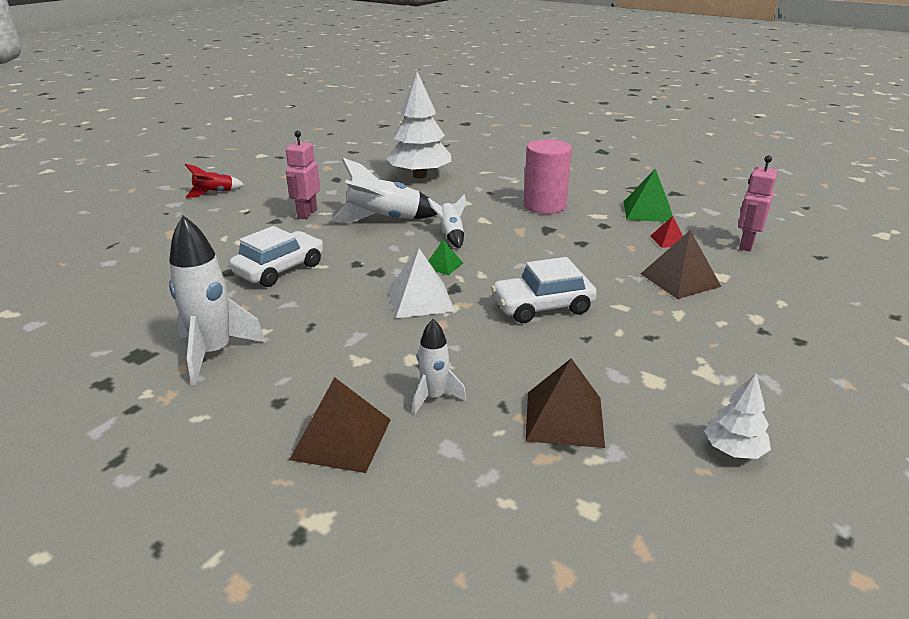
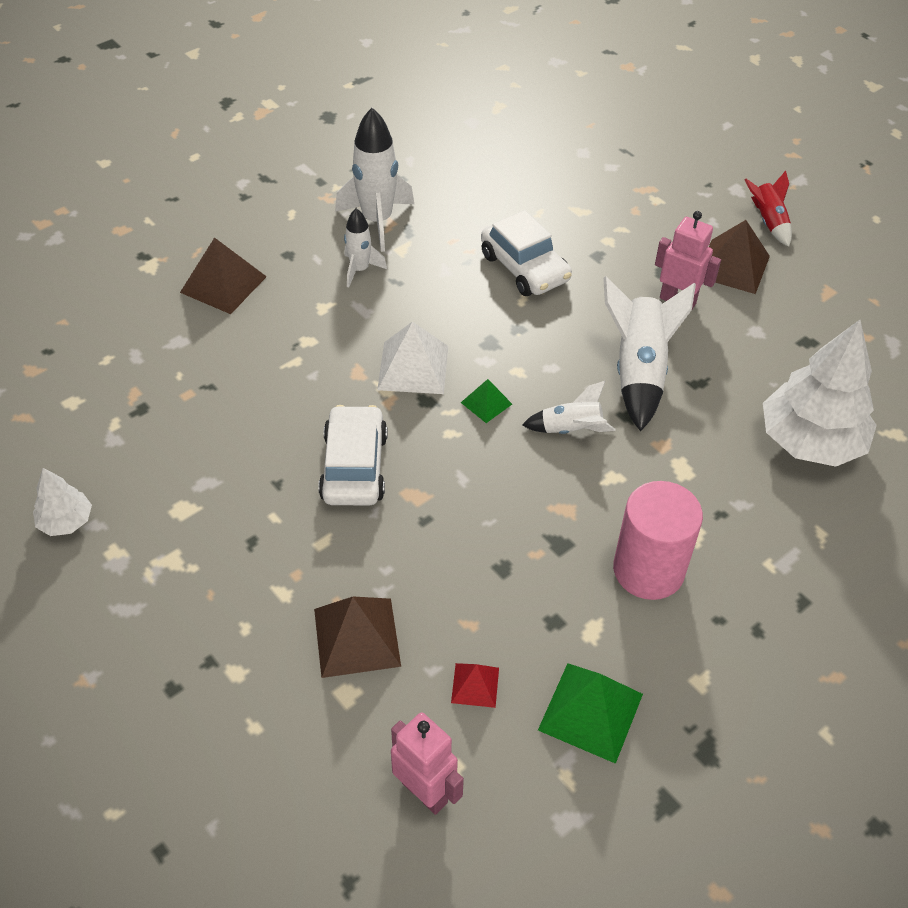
camera: 105 degrees right, 20 degrees up
white rocket [413,319,466,415] -> white rocket moved to [344,208,387,287]
brown pyramid [526,358,605,448] -> brown pyramid moved to [709,220,770,294]

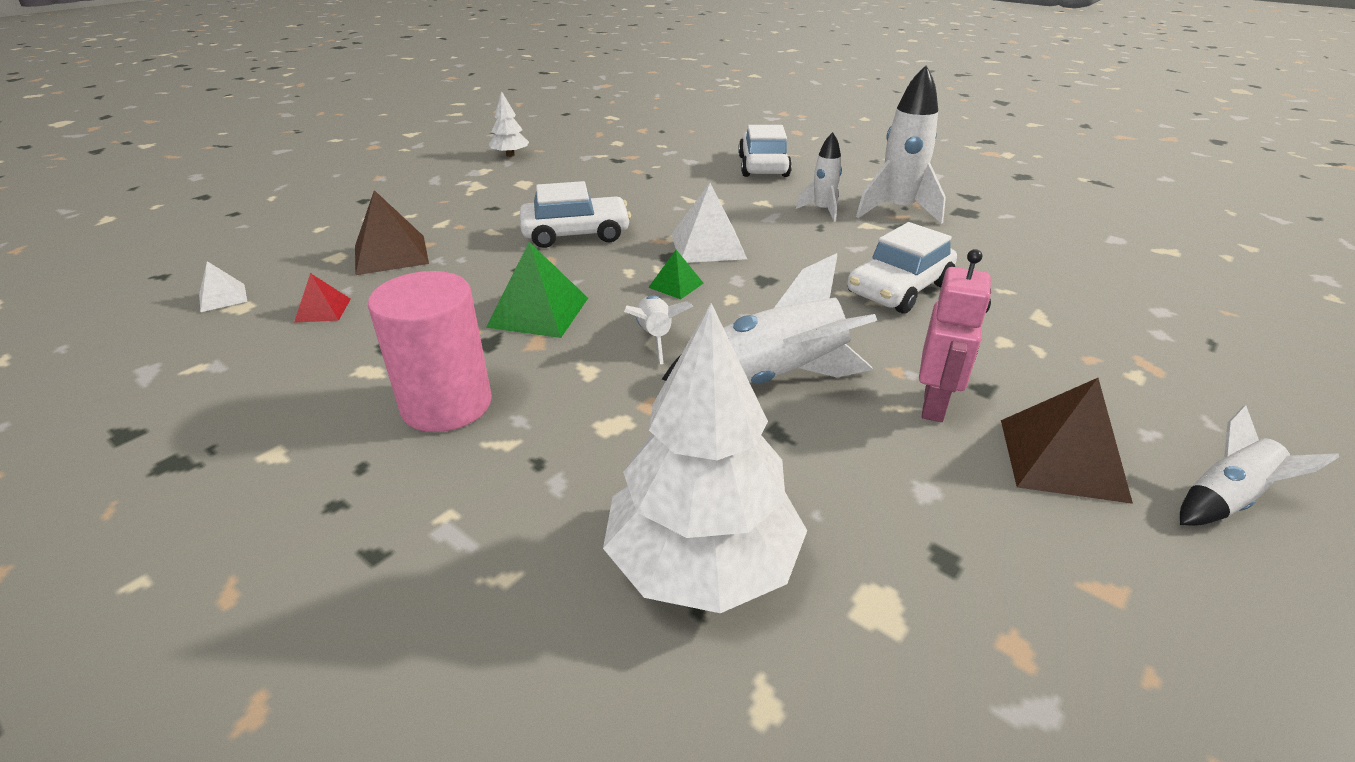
camera: 80 degrees right, 15 degrees down
brown pyramid [180,237,267,314] -> white car [738,125,792,177]
pink robot [391,712,464,815] -> white pyramid [199,261,247,312]
green pyramid [538,663,643,764] -> green pyramid moved to [486,242,588,338]
red rocket [744,171,792,247] -> white rocket [1180,405,1339,526]

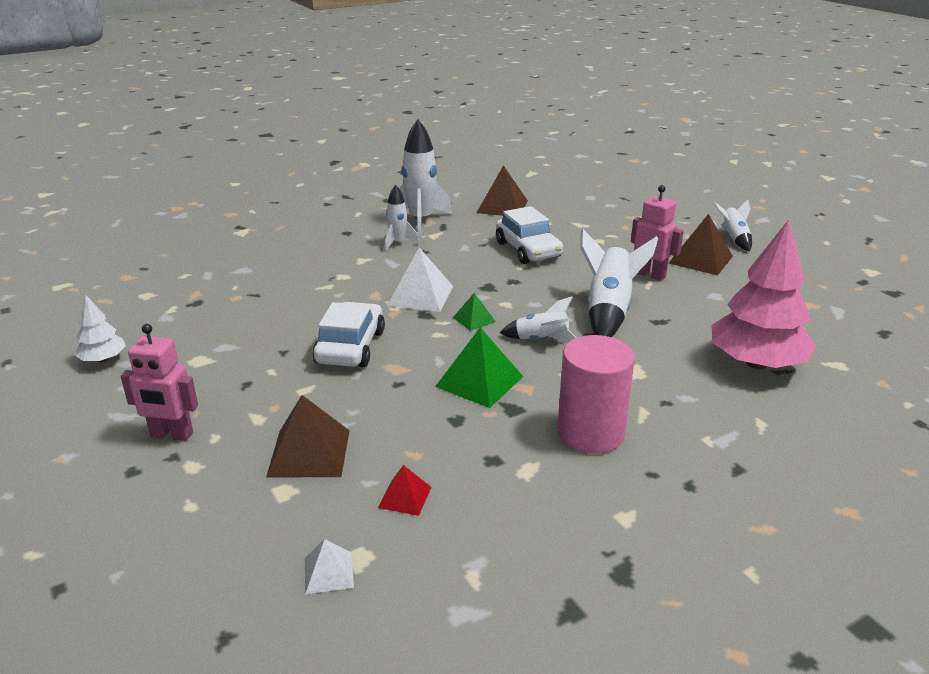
camera: 70 degrees left, 5 degrees down
white tree [603,303,807,613] -> pink tree [712,220,816,369]
white car [738,125,792,177] -> none
none -> pink robot [120,324,198,441]
none -> brown pyramid [477,165,528,216]

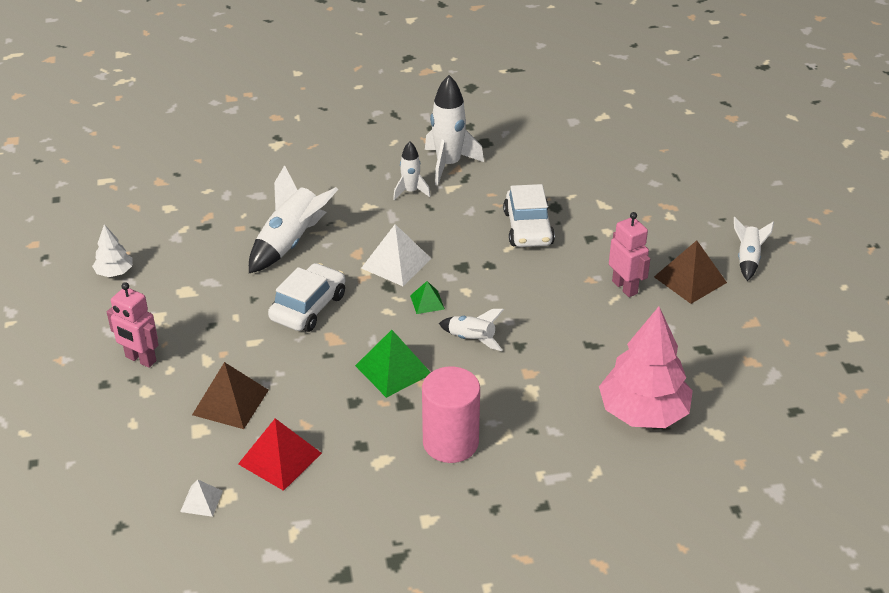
camera: 20 degrees right, 10 degrees up
red pyramid [378,465,431,516] -> red pyramid [238,418,322,491], size x1.82
brown pyramid [477,165,528,216] -> none
white rocket [580,229,658,337] -> white rocket moved to [249,165,338,273]

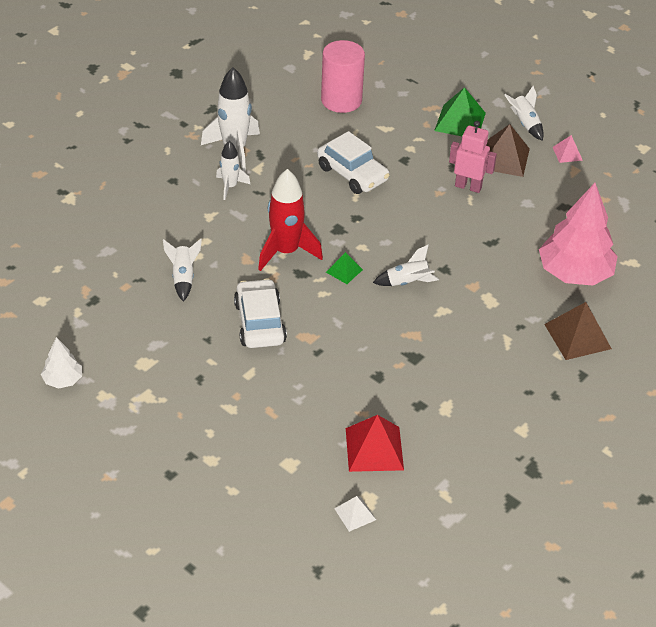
camera: 40 degrees left, 5 degrees up
pink robot [107,282,159,368] -> none
brown pyramid [192,362,269,429] -> brown pyramid moved to [544,302,612,360]
white rocket [249,165,338,273] -> white rocket [163,238,202,302], size x0.57
green pyramid [355,330,431,398] -> green pyramid moved to [434,87,486,136]
white pyramid [361,224,431,286] -> red rocket [258,169,323,271]
pink cylinder [422,366,480,463] -> pink cylinder moved to [321,40,365,113]
none -> pink pyramid [553,135,583,163]

